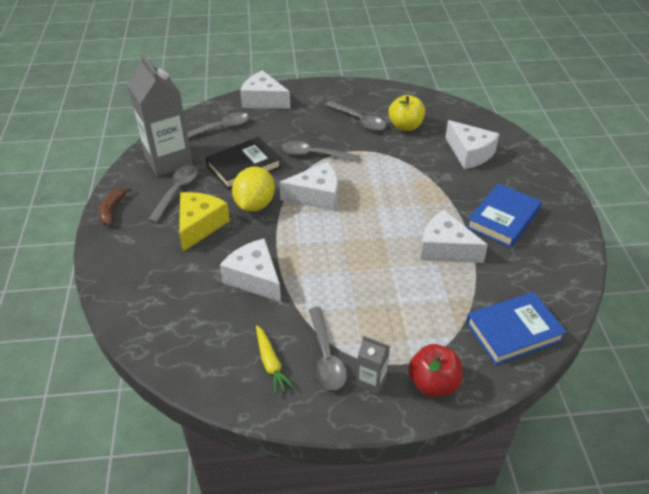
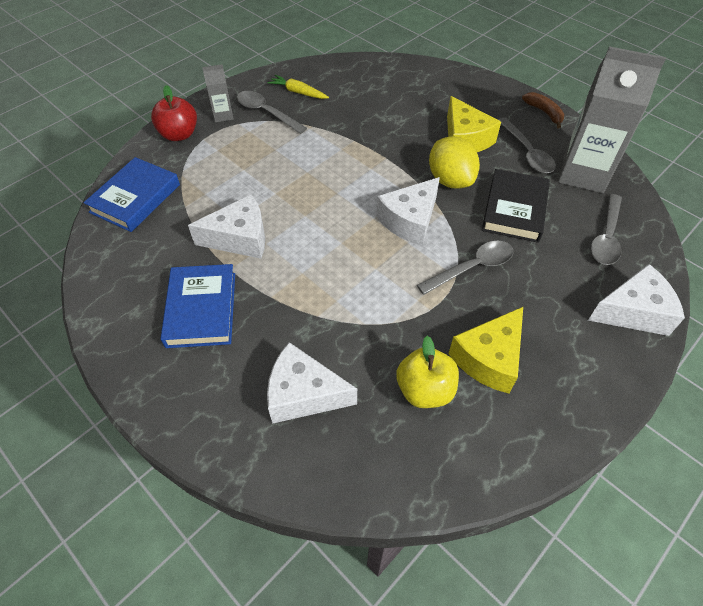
camera: 140 degrees right, 10 degrees up
white cheese [220,238,281,302] -> none
grey spoon [325,101,386,131] -> yellow cheese [449,307,523,394]

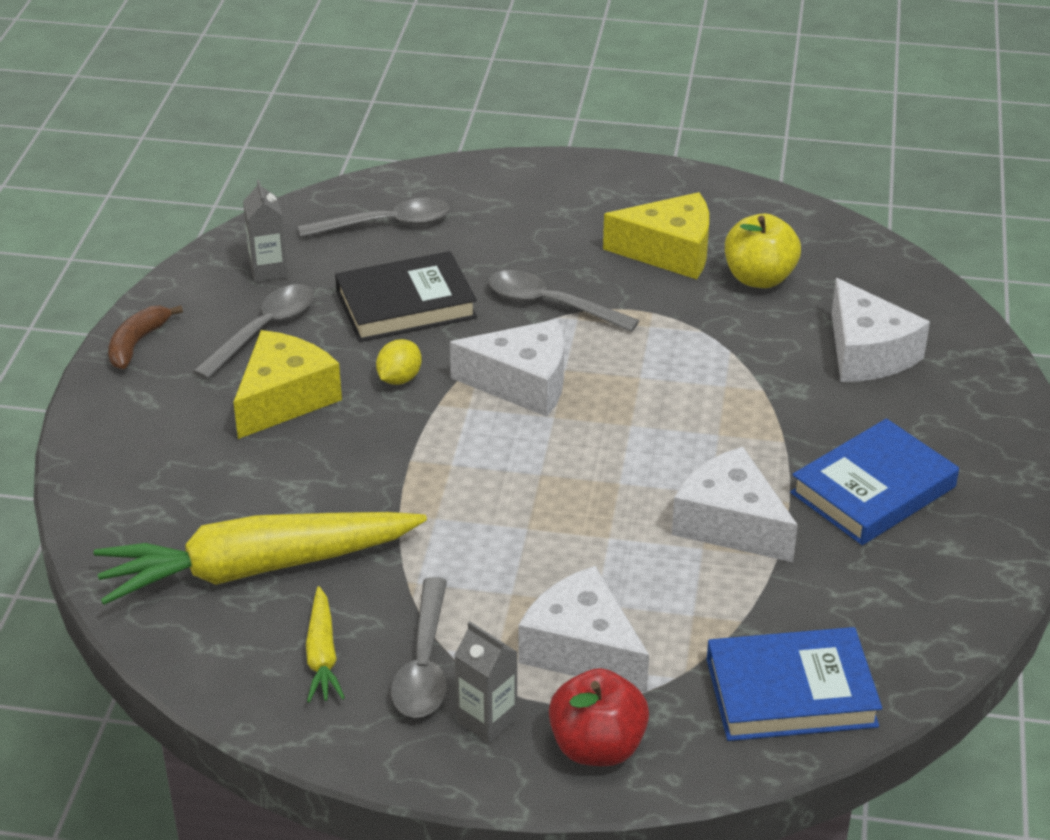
camera: 125 degrees left, 15 degrees down
yellow lemon [429,136,480,189] -> yellow lemon [376,339,422,385], size x0.53
grey carton [558,46,666,193] -> grey carton [243,180,288,282], size x0.46
white cheese [588,264,685,336] -> white cheese moved to [518,566,649,693]
none -> yellow carrot [94,512,427,605]

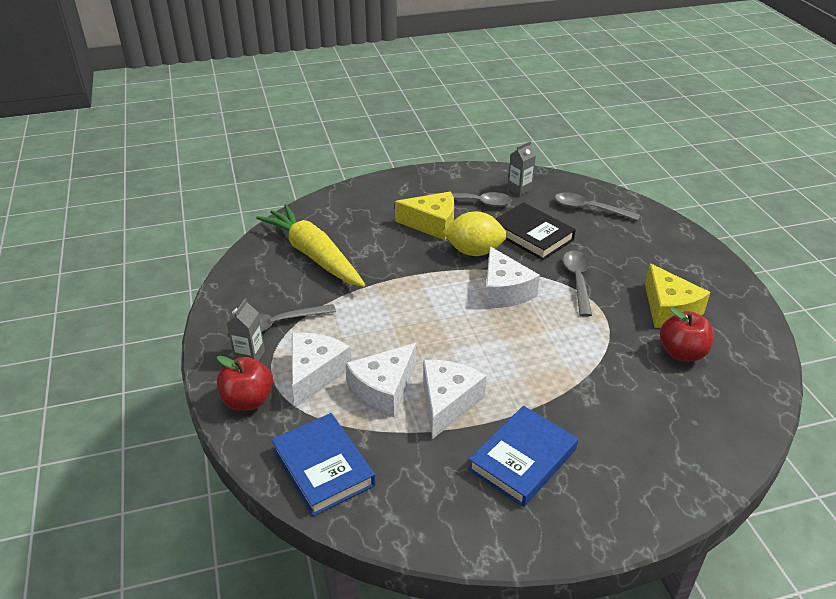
camera: 65 degrees right, 0 degrees up
brown banana [108,305,183,369] -> none
grey spoon [298,198,450,237] -> grey spoon turned 150 degrees clockwise [555,192,640,221]
yellow carrot [306,586,345,703] -> none
yellow lemon [376,339,422,385] -> yellow lemon [442,211,507,256], size x1.87
yellow apple [725,214,801,288] -> red apple [660,307,714,361]
blue book [790,419,959,545] -> blue book turned 75 degrees counterclockwise [468,406,578,507]
white cheese [832,278,930,382] -> white cheese moved to [345,343,416,417]

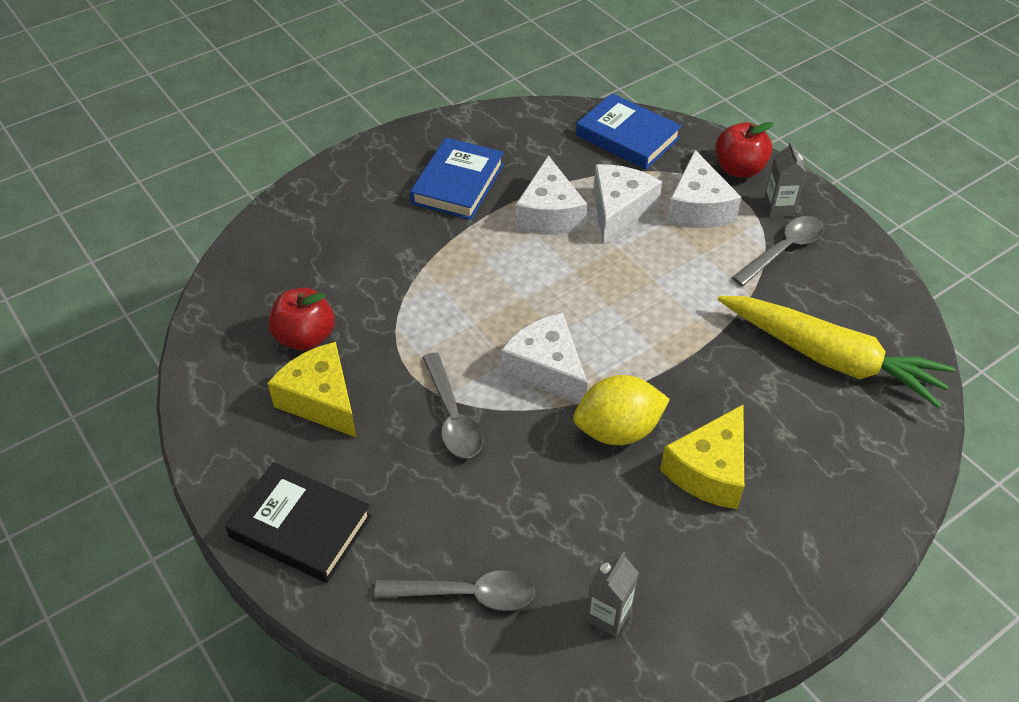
camera: 160 degrees right, 10 degrees up
yellow cheese [395,191,454,240] -> yellow cheese turned 45 degrees counterclockwise [660,405,744,509]
grey spoon [428,192,512,207] -> none
black book [496,202,576,260] -> black book moved to [225,462,372,583]

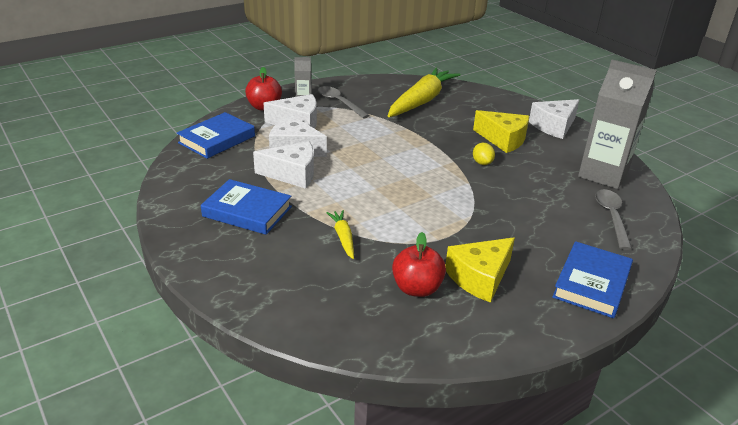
camera: 90 degrees left, 15 degrees down
black book [225,462,372,583] -> blue book [552,241,633,318]
grey spoon [422,352,483,458] -> none
white cheese [501,313,587,404] -> white cheese moved to [529,99,579,139]
yellow lemon [573,375,670,445] -> yellow lemon [473,143,495,165], size x0.53
grey carton [586,552,639,637] -> grey carton [578,60,657,189], size x2.19
none -> yellow carrot [326,210,354,259]

